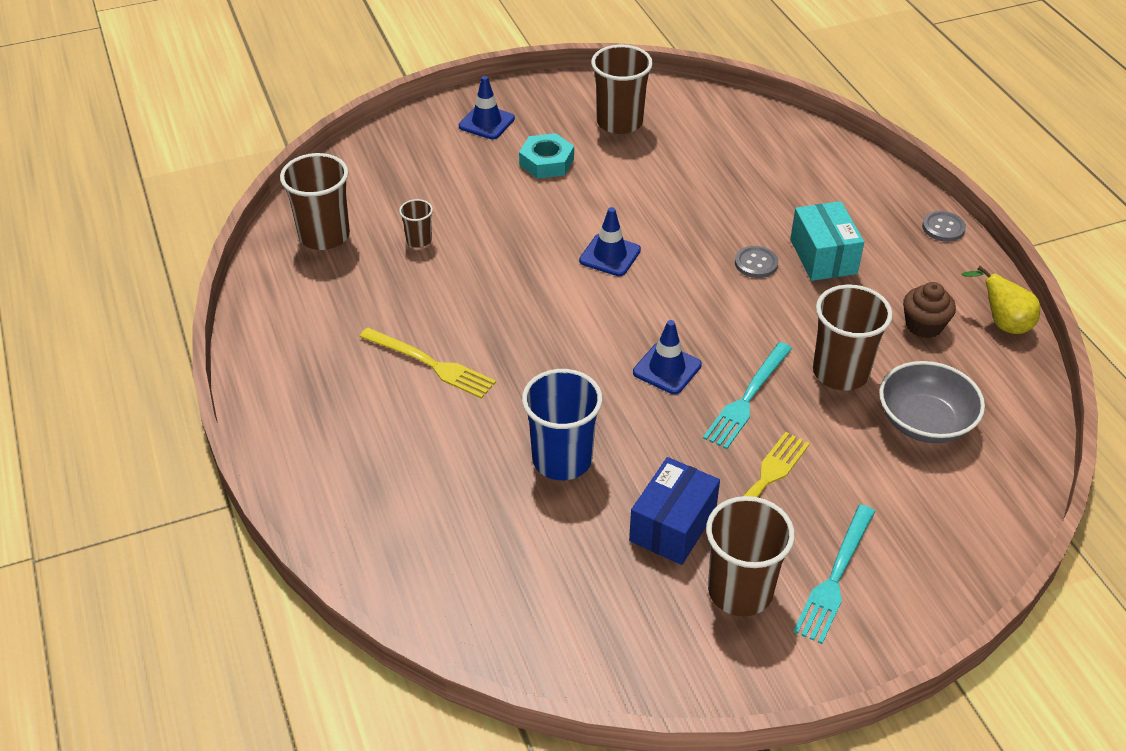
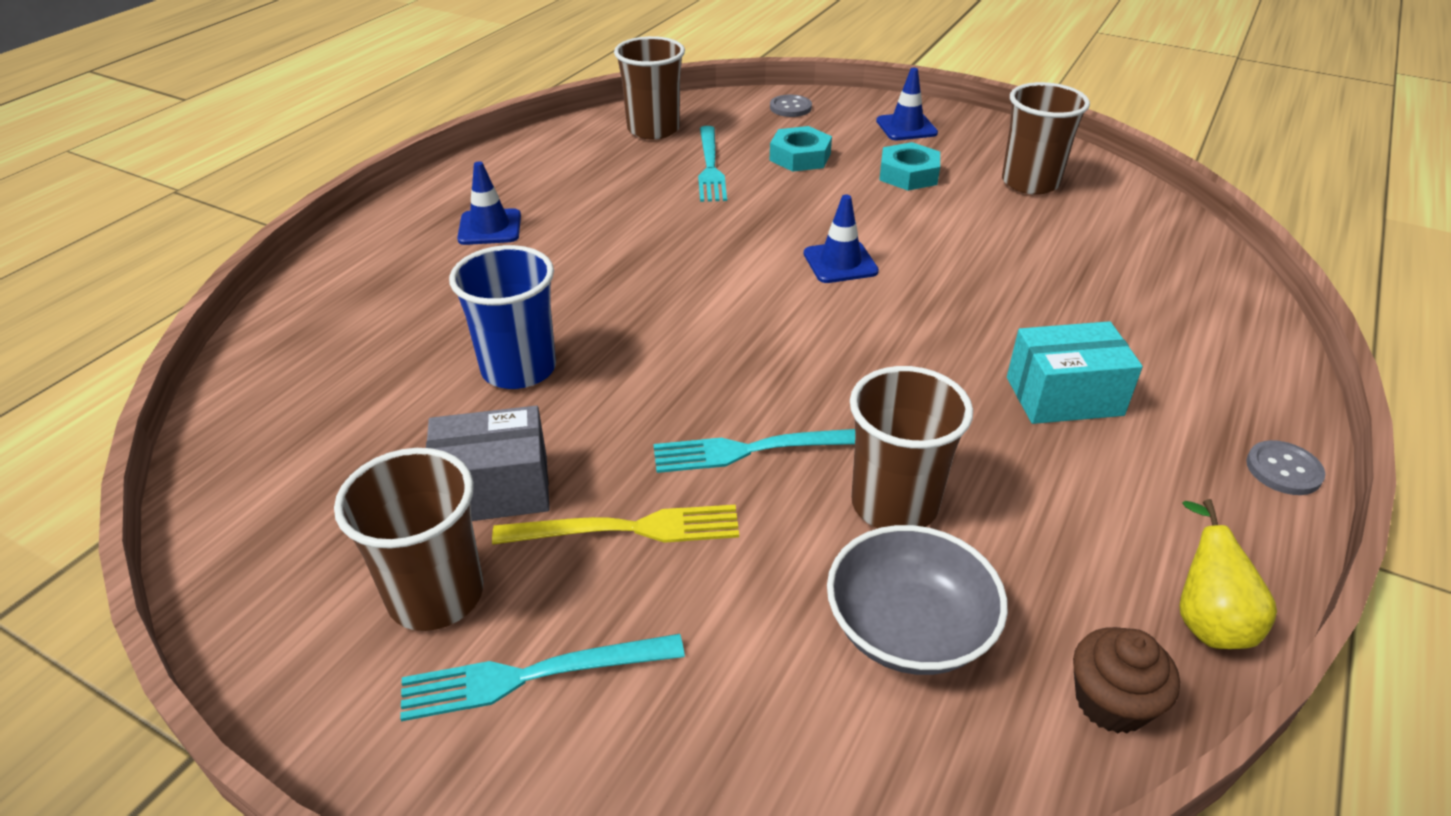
camera: 50 degrees right, 5 degrees down
yellow fork [360,328,496,399] -> none
brown cup [399,199,433,247] -> turquoise fork [698,126,727,202]
blue box [629,457,720,565] -> grey box [426,406,550,521]
blue traffic cone [633,320,702,394] -> blue traffic cone moved to [457,161,521,245]
grey button [735,246,778,278] -> grey button moved to [770,95,812,117]
turquoise box [790,201,864,281] -> turquoise box turned 45 degrees clockwise [1007,321,1143,424]
brown cupcake [903,282,956,338] -> brown cupcake moved to [1073,627,1180,733]
none -> turquoise nut [769,126,832,172]

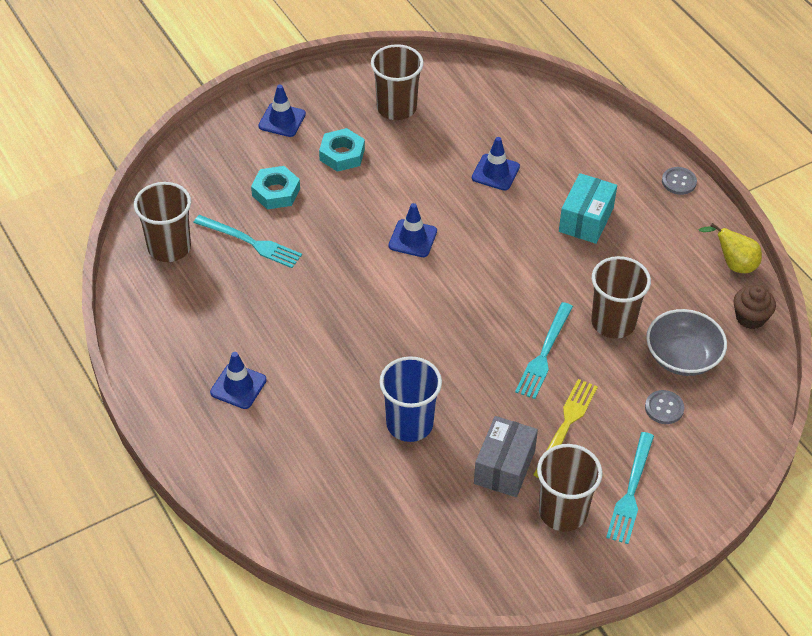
camera: 60 degrees left, 10 degrees up
grey button [770,95,812,117] -> grey button moved to [645,390,684,424]
none -> blue traffic cone [472,137,520,191]

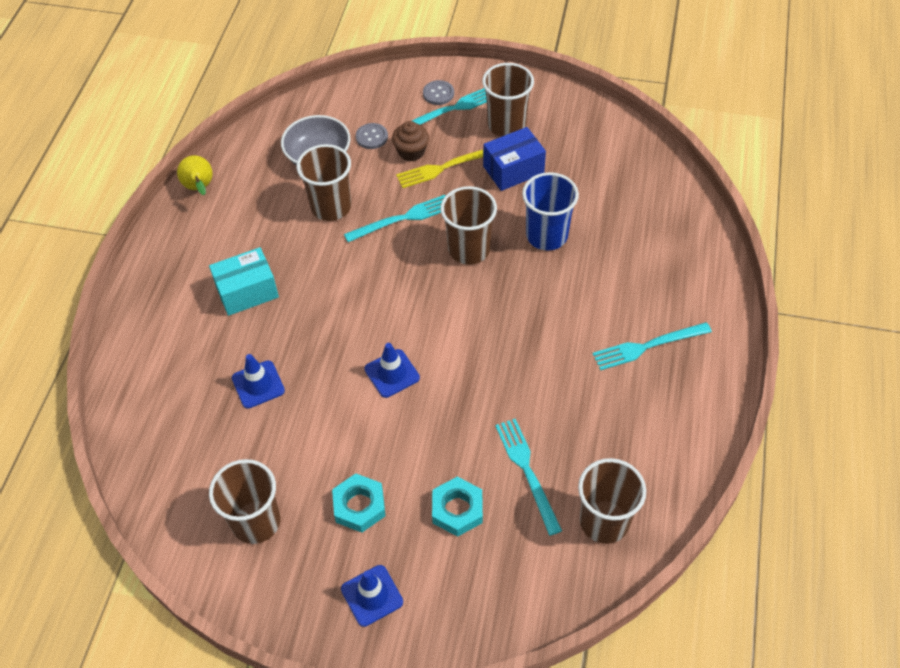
camera: 135 degrees left, 5 degrees up
blue traffic cone [210,352,267,409] -> turquoise fork [592,322,712,370]
grey box [474,416,538,497] -> blue box [483,127,546,191]
grey button [662,167,697,195] -> grey button moved to [423,80,454,105]
brown cupcake [733,285,776,329] -> brown cupcake moved to [392,121,429,161]
none -> brown cup [440,186,497,265]

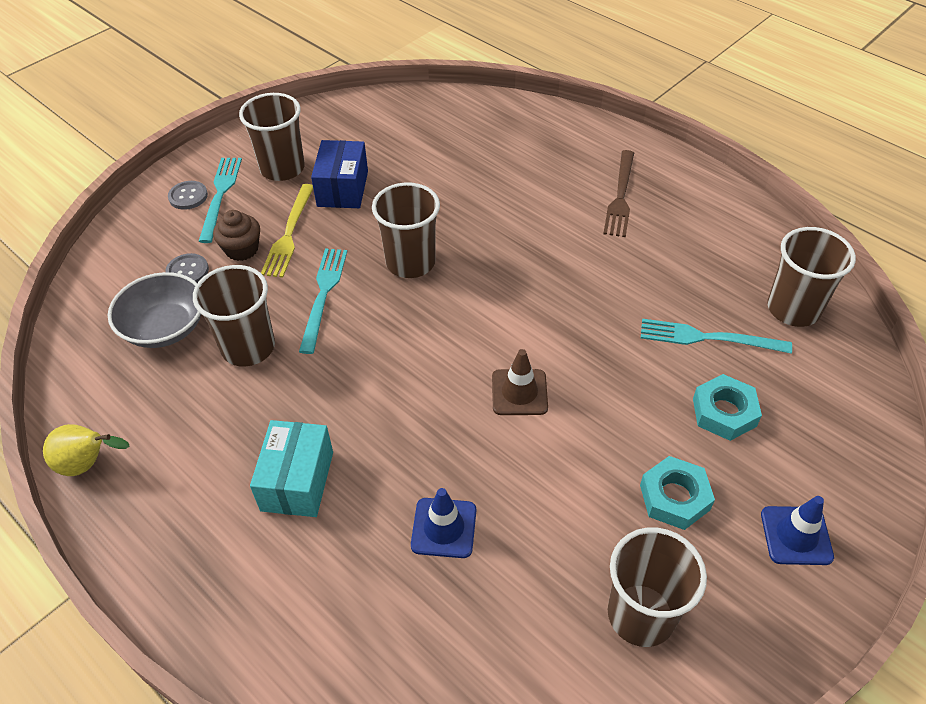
camera: 60 degrees left, 5 degrees down
blue traffic cone [365,343,420,398] -> brown traffic cone [492,349,548,415]
blue cup [522,172,579,250] -> none
turquoise fork [592,322,712,370] -> brown fork [603,150,634,237]

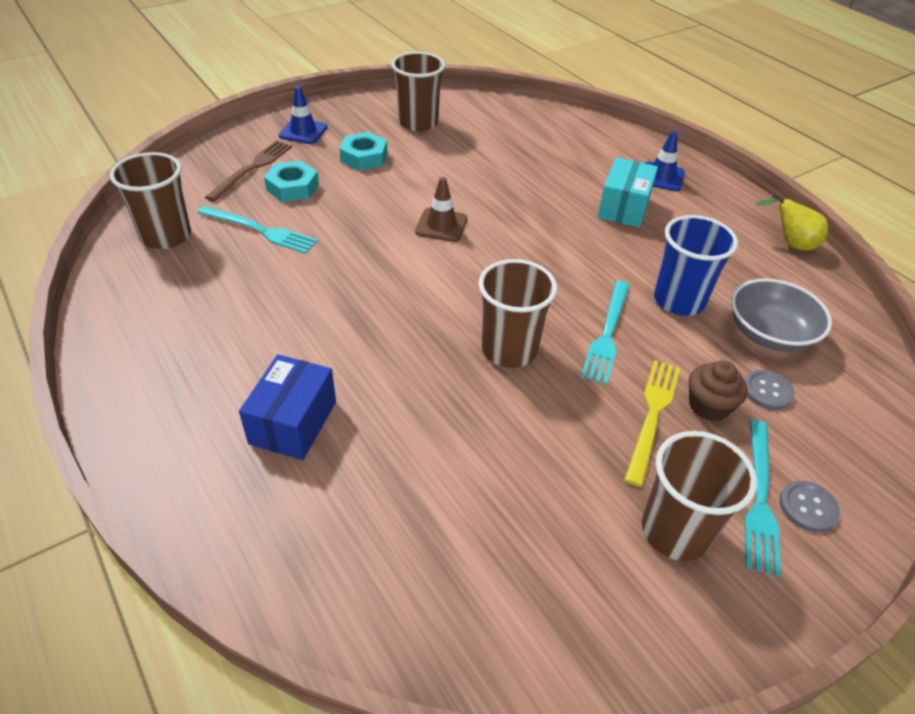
camera: 170 degrees left, 5 degrees down
brown cup [193,265,275,367] -> blue cup [654,215,738,316]
blue box [311,140,368,208] -> blue box moved to [239,354,336,460]
blue traffic cone [411,488,476,558] -> blue traffic cone moved to [645,131,685,191]
brown fork [603,150,634,237] -> brown fork moved to [205,140,292,202]

